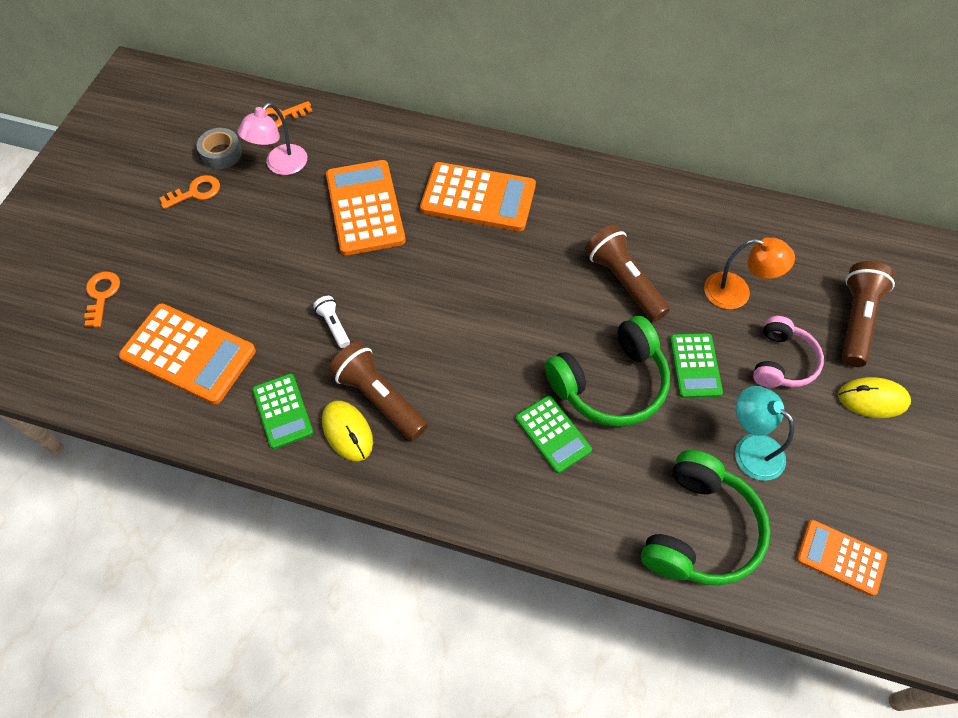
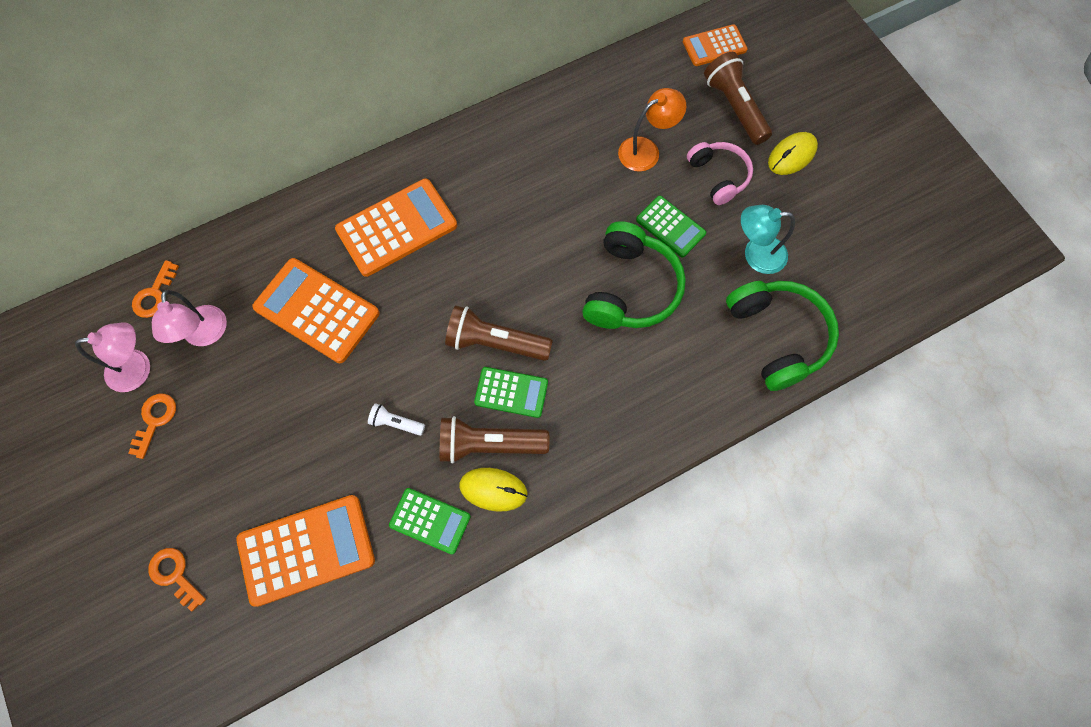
camera: 45 degrees left, 10 degrees up
grey tape [197,128,242,169] -> pink lamp [75,322,150,392]
green calculator [516,395,592,473] -> green calculator moved to [474,367,548,418]
brown flashlight [585,225,670,322] -> brown flashlight moved to [445,305,553,361]
orange calculator [797,520,887,596] -> orange calculator moved to [683,24,748,66]

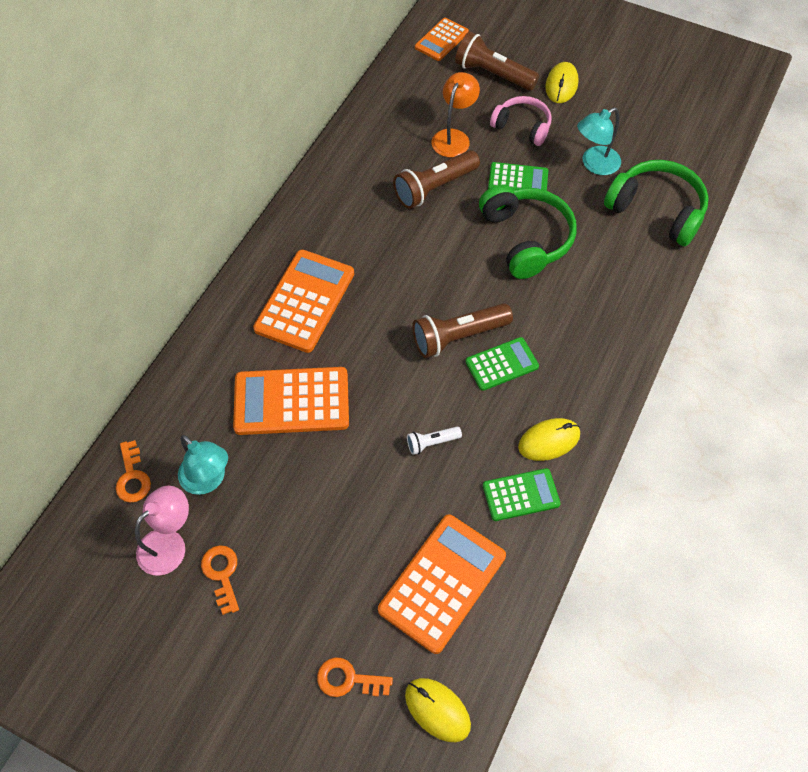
camera: 35 degrees left, 10 degrees down
pink lamp [152,290,227,346] -> turquoise lamp [178,435,228,495]
brown flashlight [440,416,550,464] -> brown flashlight moved to [393,150,480,209]
none -> yellow mouse [405,678,471,742]

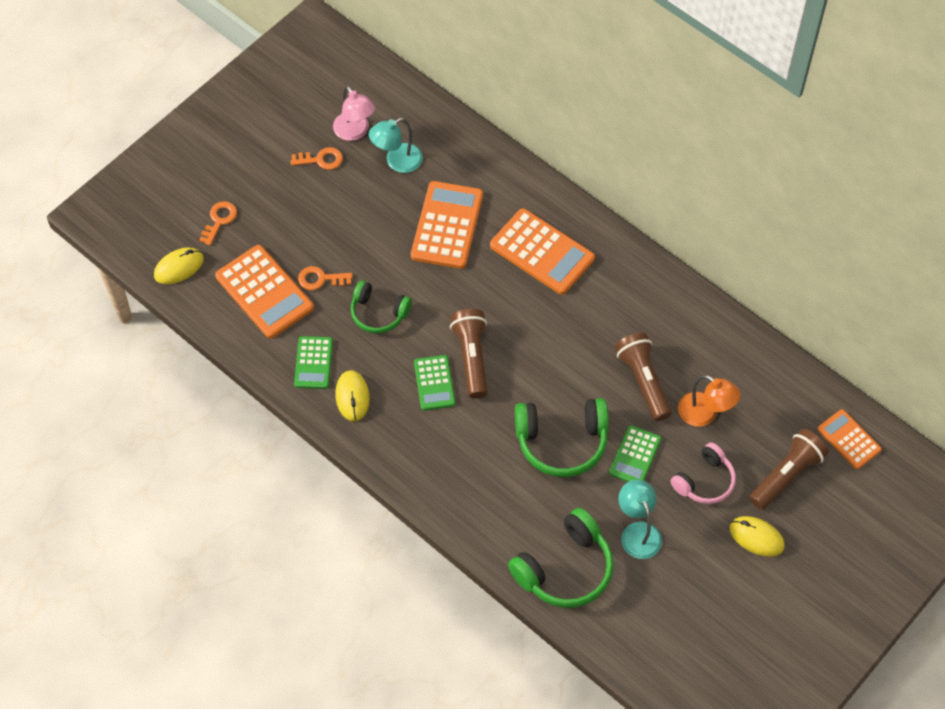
camera: 105 degrees right, 0 degrees up
orange key [116,440,151,503] -> orange key moved to [298,266,352,290]
white flashlight [407,427,462,455] -> green headphones [351,281,412,333]

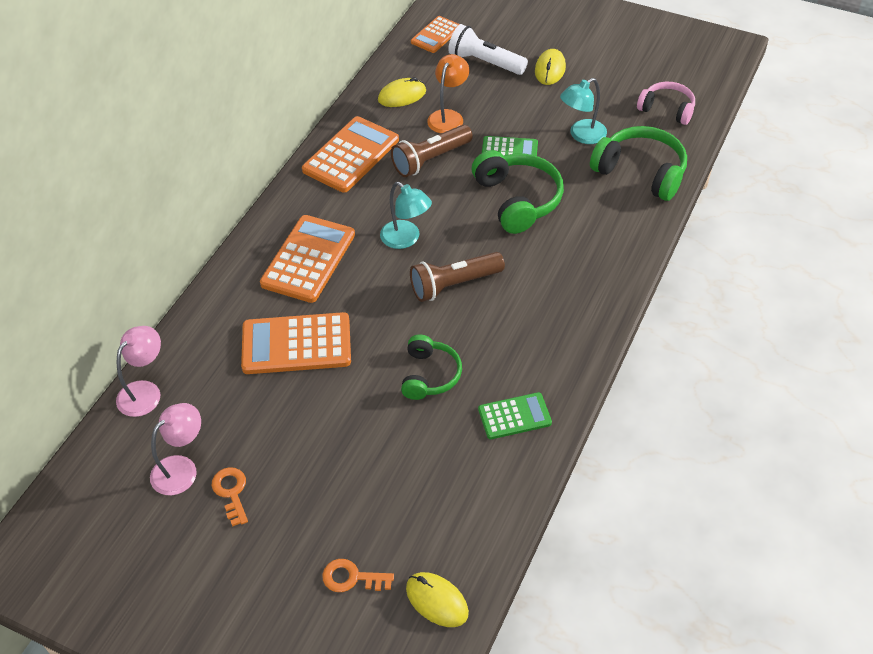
camera: 105 degrees left, 10 degrees down
orange calculator [215,245,314,339] -> orange calculator moved to [302,116,399,193]
orange key [298,266,352,290] -> none
yellow mouse [335,370,370,421] -> yellow mouse moved to [378,77,426,107]
turquoise lamp [369,118,423,173] -> turquoise lamp moved to [380,182,432,249]
green calculator [414,355,455,411] -> none
pink headphones [671,442,736,504] -> pink headphones moved to [637,81,695,125]
brown flashlight [749,429,829,510] -> white flashlight [448,24,528,75]
none -> pink lamp [116,326,161,417]

